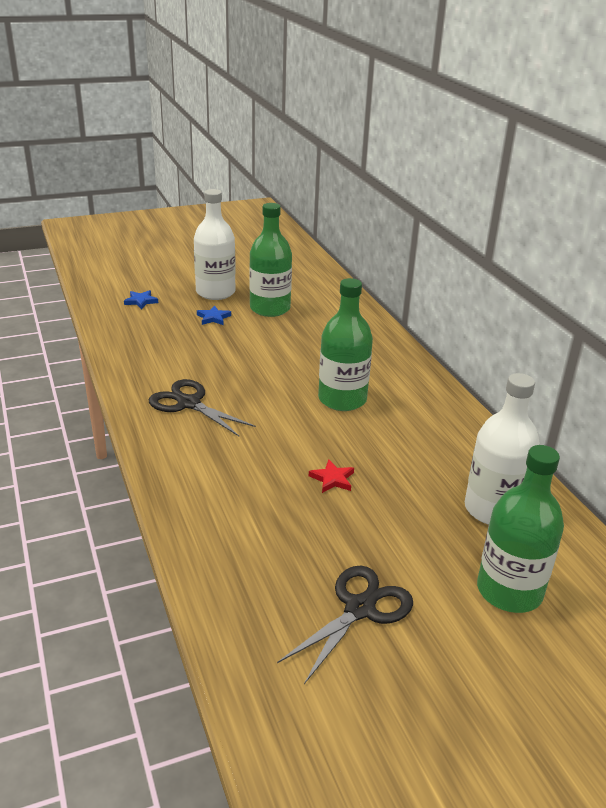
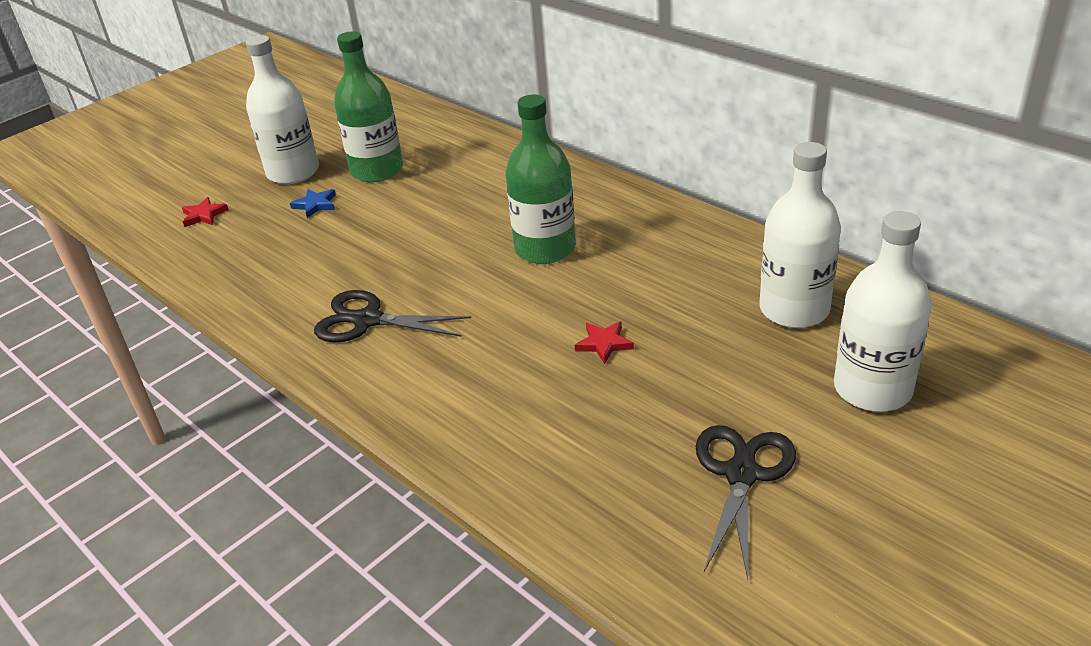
camera: 20 degrees left, 5 degrees up
blue star [124,290,158,309] -> red star [182,197,229,227]
green bottle [477,445,564,613] -> white bottle [834,211,932,412]

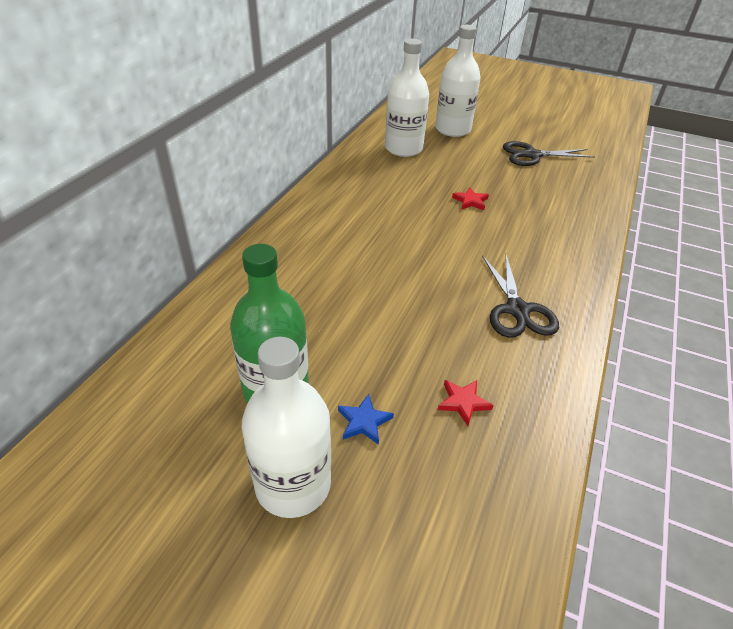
camera: 115 degrees left, 5 degrees up
red star [182,197,229,227] -> red star moved to [438,380,493,426]
green bottle [506,94,576,264] -> none

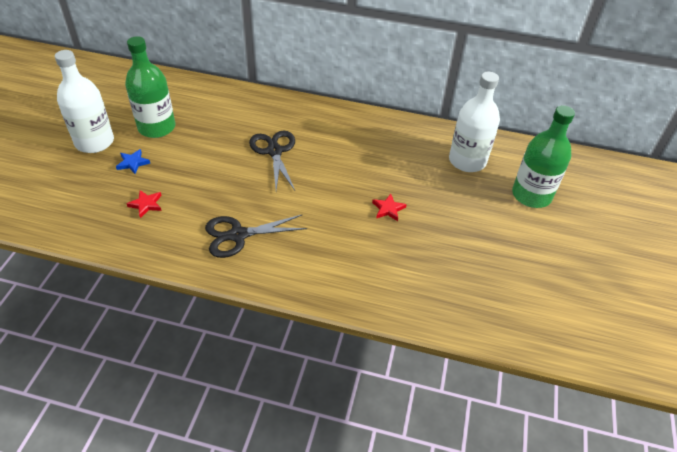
camera: 80 degrees right, 5 degrees up
white bottle [435,25,480,137] -> green bottle [512,105,575,208]
black scissors [503,141,595,166] -> black scissors moved to [249,131,295,190]

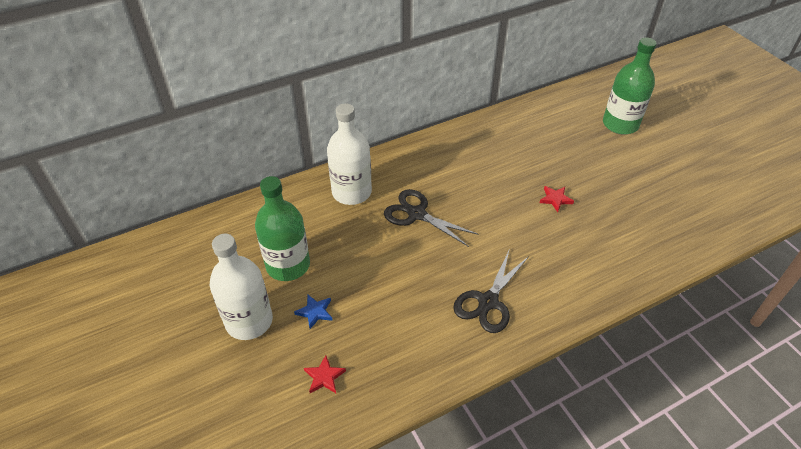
camera: 40 degrees left, 0 degrees up
red star [126,190,162,218] -> red star moved to [304,355,346,393]
white bottle [449,71,500,172] -> white bottle moved to [327,103,372,205]

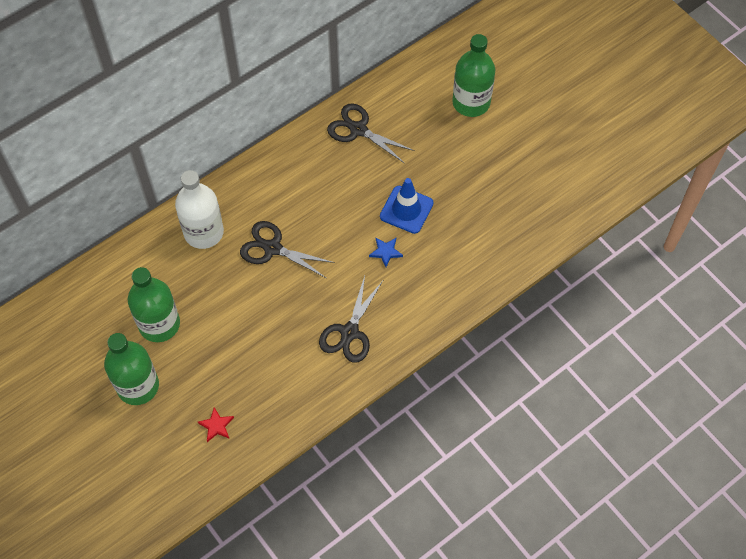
camera: 10 degrees left, 15 degrees up
white bottle [210,234,273,340] -> green bottle [104,333,159,405]
blue star [294,295,333,329] -> blue star moved to [369,238,403,267]
red star [540,186,574,212] -> blue traffic cone [380,178,434,234]
none -> black scissors [327,103,415,164]

